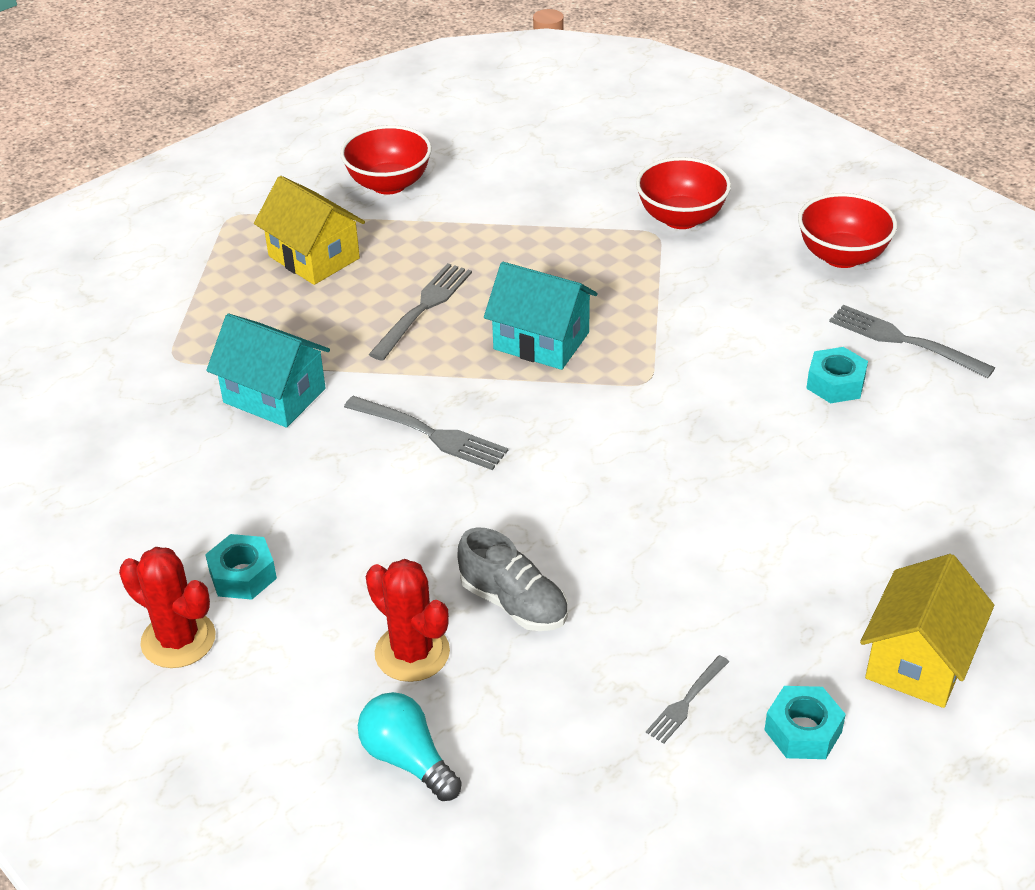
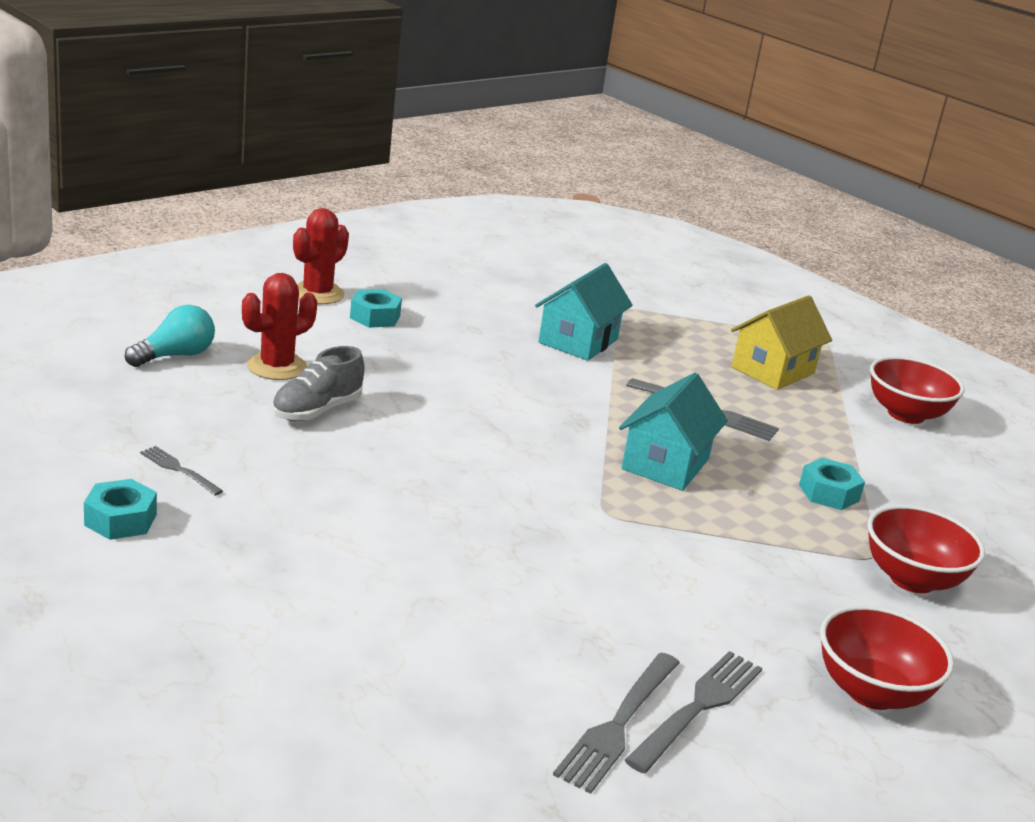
camera: 85 degrees right, 15 degrees down
grey fork [344,396,508,470] -> grey fork moved to [553,653,680,794]
turquoise nut [806,347,868,403] -> turquoise nut moved to [799,458,865,510]
yellow house [860,554,994,708] -> none

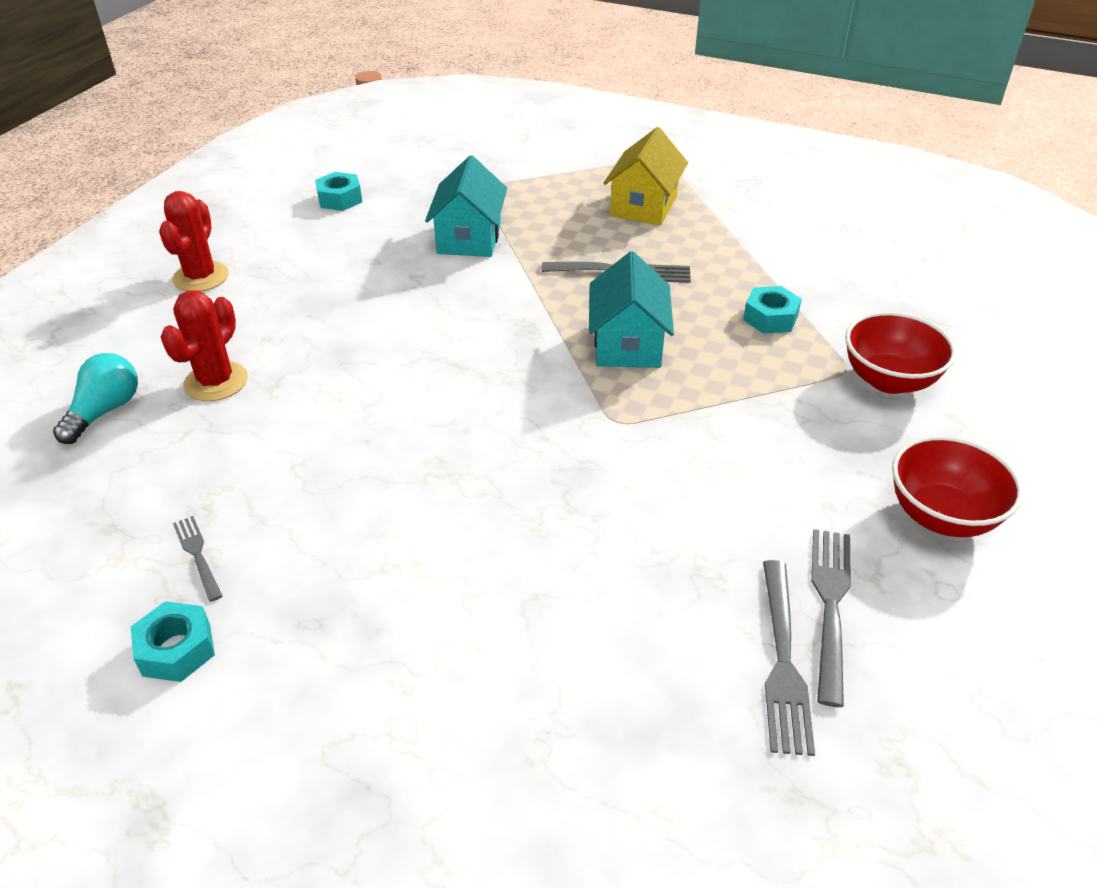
camera: 20 degrees left, 15 degrees up
grey fork [140,446,223,496] -> grey fork turned 45 degrees clockwise [173,516,222,602]
grey shoe [272,346,365,421] -> none
turquoise nut [350,289,402,328] -> turquoise nut moved to [315,172,362,211]
red bowl [870,356,965,424] -> none

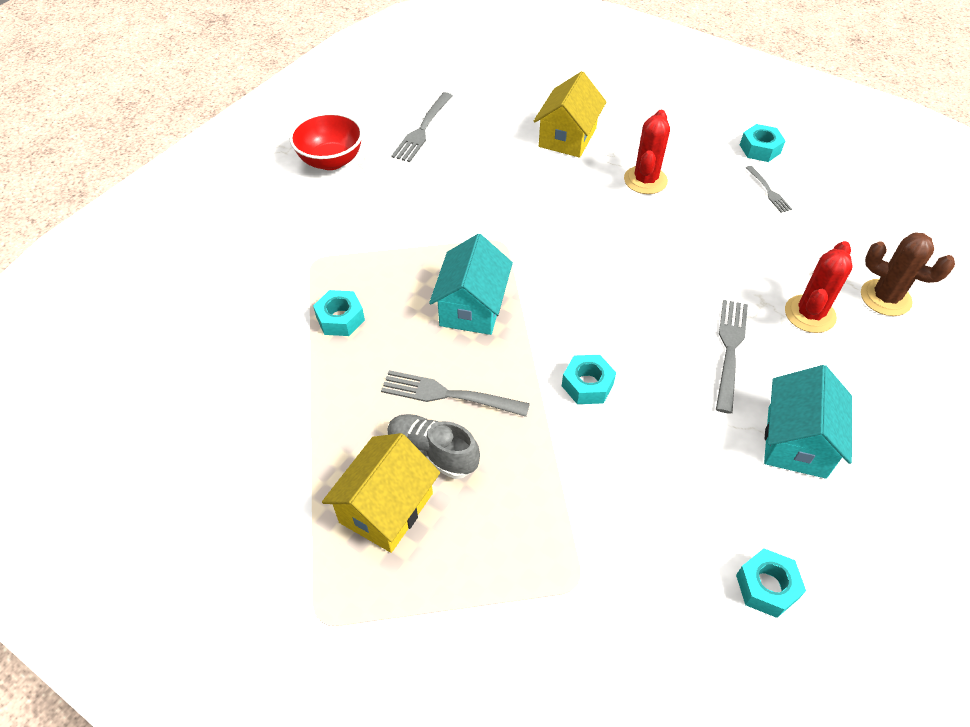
camera: 170 degrees left, 10 degrees up
turquoise light bulb [53,353,138,444] -> brown cactus [861,232,955,316]
red cactus [159,191,229,291] -> red cactus moved to [624,110,670,194]
turquoise house [425,155,507,257] -> turquoise house moved to [764,365,852,479]
grey fork [763,560,815,756] -> grey fork moved to [716,300,748,414]
red bowl [845,312,956,394] -> none
none -> grey shoe [387,414,480,479]
none -> yellow house [534,71,606,158]
none -> turquoise nut [562,355,616,404]

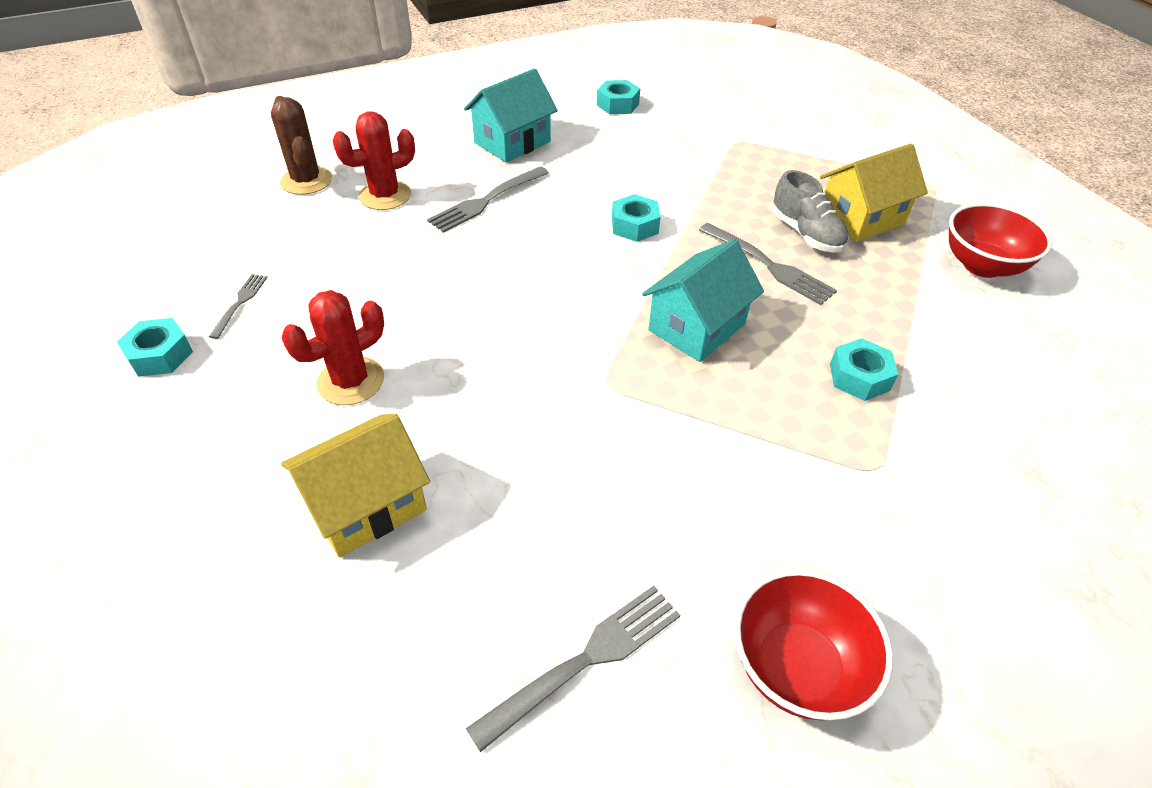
camera: 150 degrees left, 5 degrees down
none -> red bowl [949,203,1052,278]

